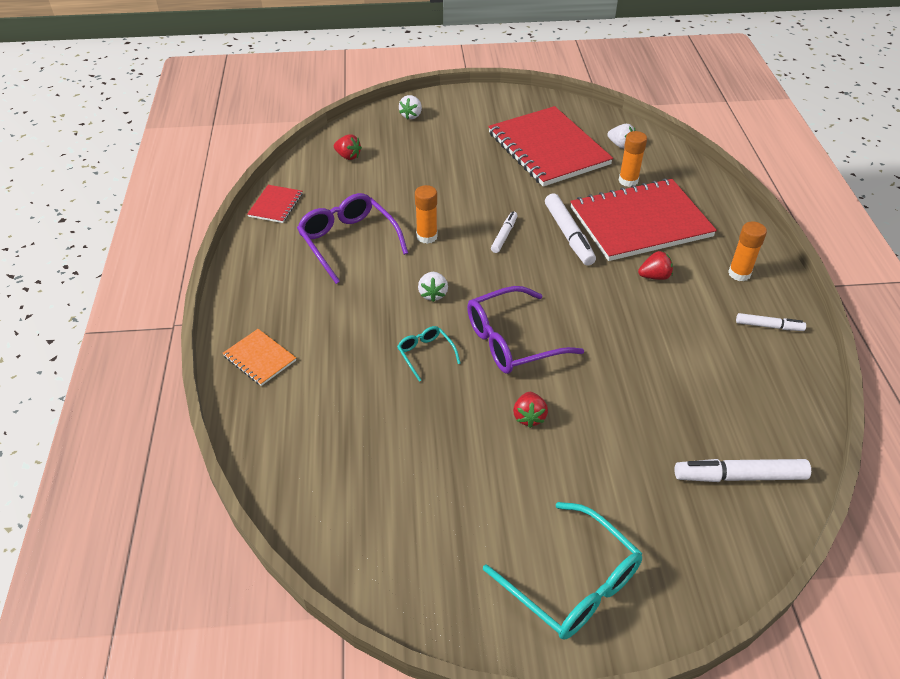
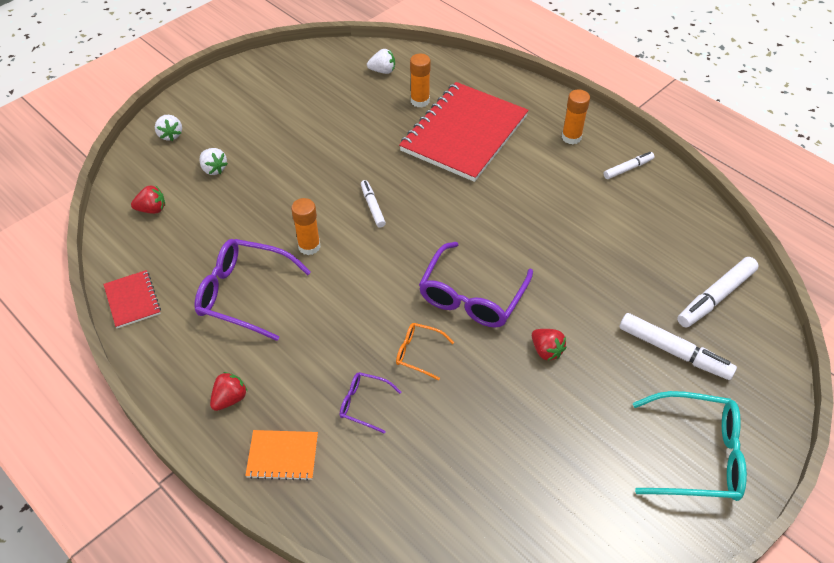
camera: 40 degrees left, 5 degrees up
turquoise glasses [397,326,461,382] -> orange glasses [396,323,454,380]
white strawberry [418,272,448,302] -> white strawberry moved to [200,148,228,175]
red notebook [488,106,613,187] -> none
white marker [545,193,596,266] -> white marker moved to [619,313,737,380]
red strawberry [638,251,673,280] -> red strawberry moved to [210,372,247,411]
none -> purple glasses [340,372,401,434]

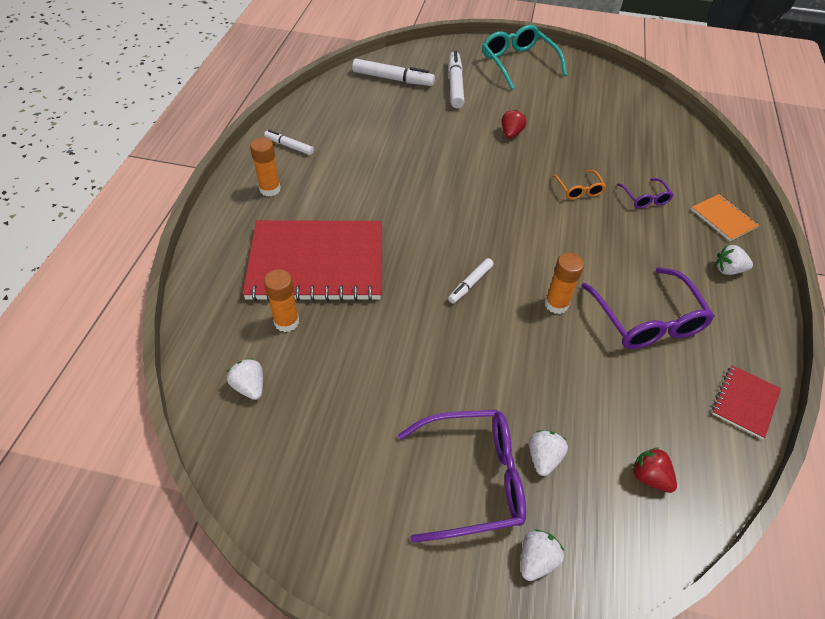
camera: 125 degrees left, 0 degrees up
red strawberry [210,372,247,411] -> white strawberry [716,245,753,275]
purple glasses [419,242,533,328] -> purple glasses moved to [398,410,526,543]

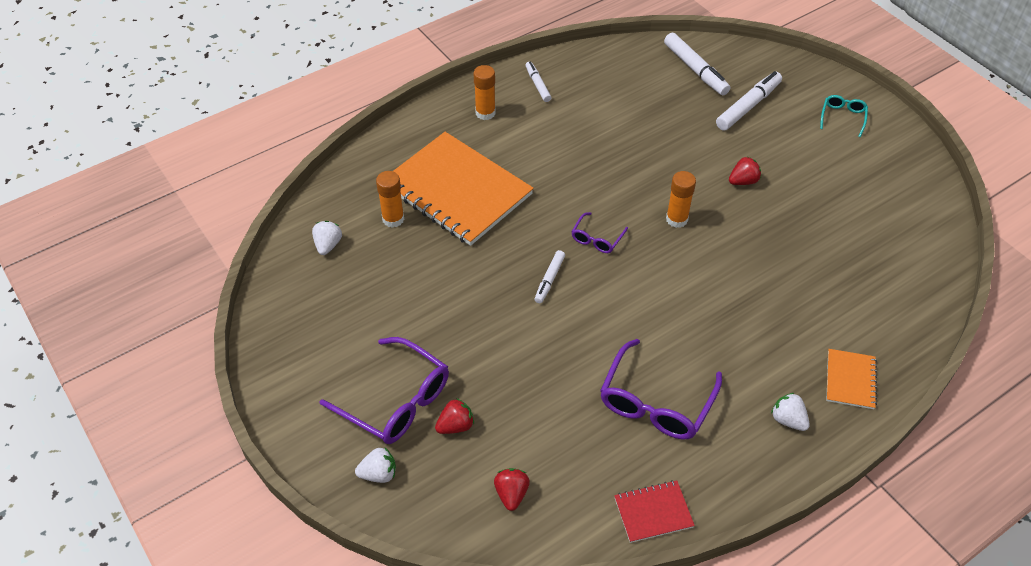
camera: 45 degrees right, 0 degrees up
red notebook [243,220,382,301] -> orange notebook [393,132,534,246]
white marker [448,258,494,304] -> white marker turned 60 degrees counterclockwise [534,250,565,303]
turquoise glasses [482,25,567,90] -> turquoise glasses [820,95,868,137], size x0.51
white strawberry [529,430,568,476] -> red strawberry [435,398,474,434]
orange glue stick [545,253,584,314] -> orange glue stick moved to [666,171,696,228]
orange glasses [552,170,606,200] -> none
purple glasses [617,178,673,208] -> purple glasses moved to [571,212,628,253]

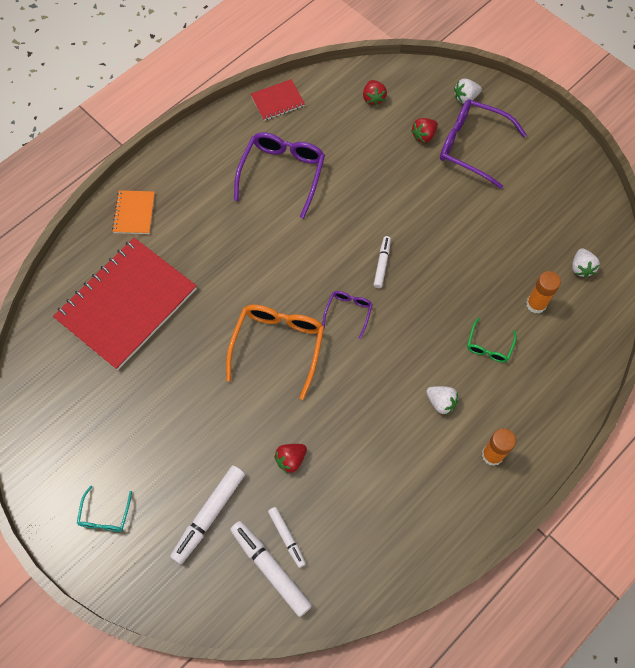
camera: 170 degrees right, 15 degrees up
orange notebook [393,132,534,246] -> green glasses [467,318,517,362]
white marker [526,61,552,102] -> white marker moved to [268,507,306,568]
orange glue stick [666,171,696,228] -> orange glasses [226,305,324,400]
red strawberry [729,156,761,185] -> red strawberry moved to [274,444,307,473]
white strawberry [771,393,810,431] -> white strawberry moved to [426,386,459,415]
none -> red notebook [53,238,197,370]

